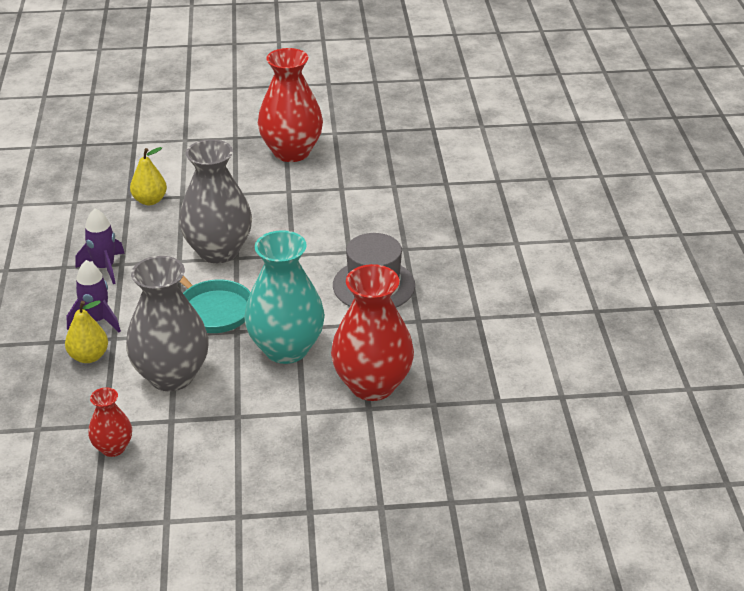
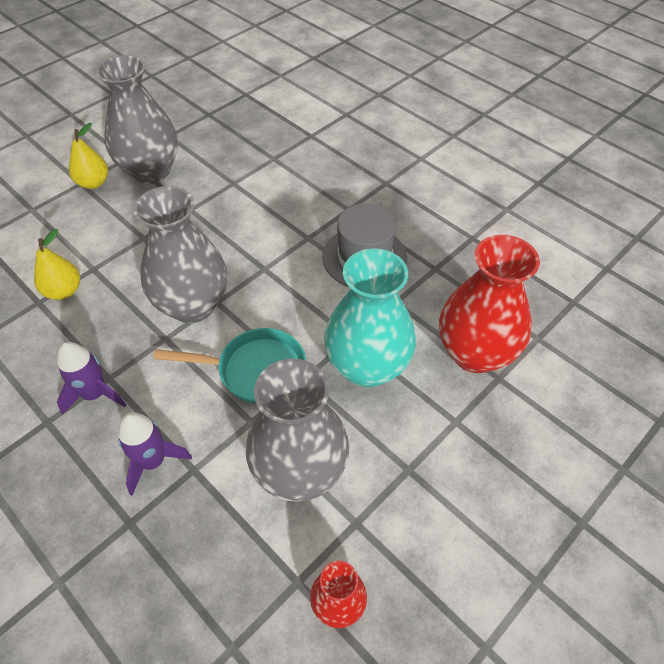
camera: 40 degrees left, 15 degrees up
yellow pear [65,300,108,363] -> yellow pear moved to [69,123,108,189]
red vase [258,48,323,162] -> grey vase [96,55,178,184]

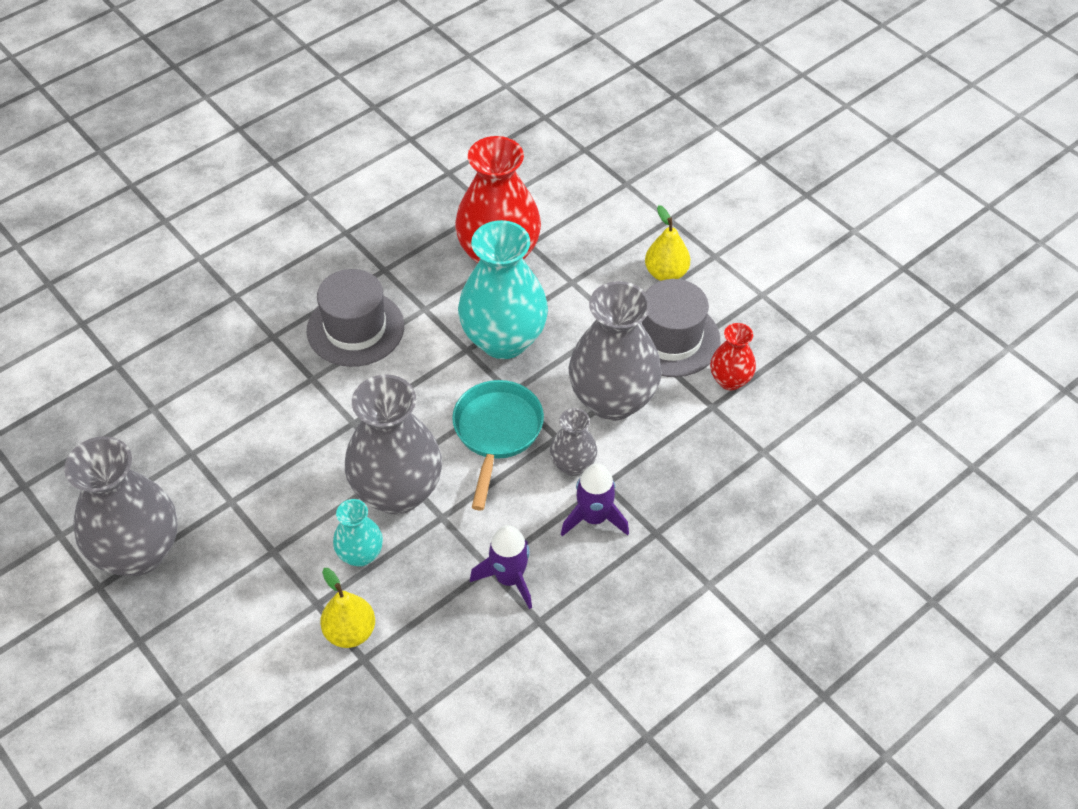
camera: 85 degrees left, 0 degrees up
yellow pear [69,123,108,189] -> yellow pear moved to [645,205,690,281]
none -> turquoise vase [333,499,383,567]
none -> grey vase [550,408,597,476]
none -> grey hat [641,279,720,377]

